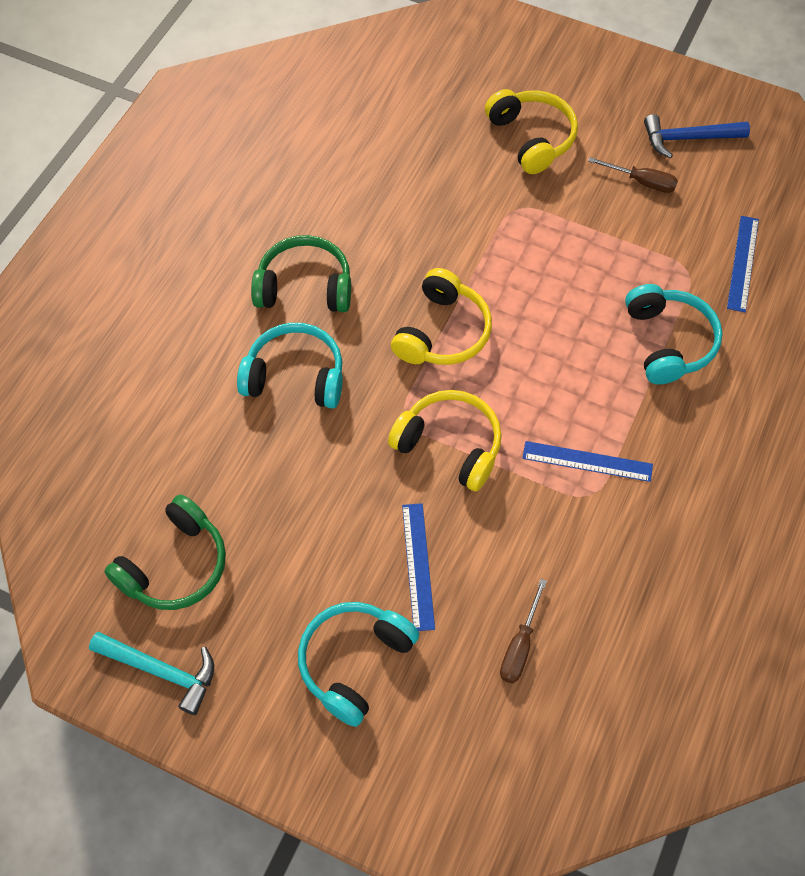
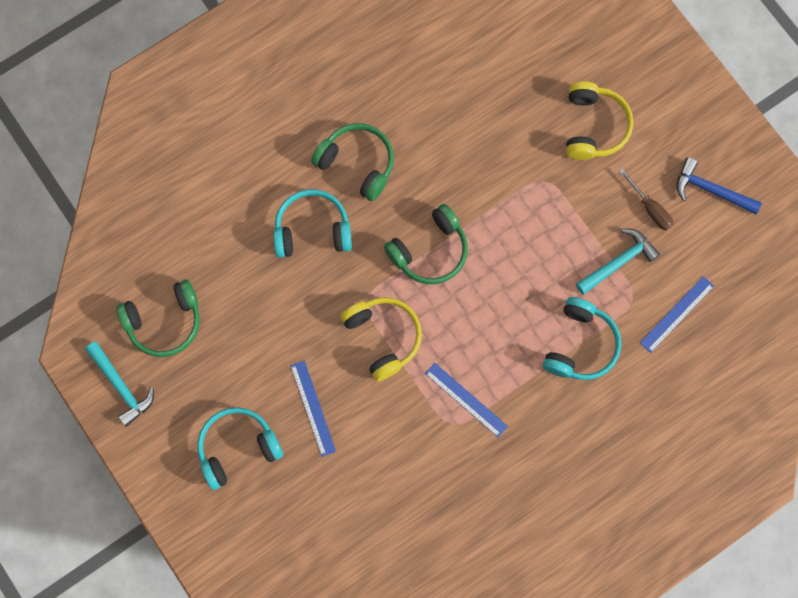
camera: 30 degrees right, 15 degrees up
turquoise headphones [237,323,343,409] -> turquoise headphones turned 45 degrees counterclockwise [273,189,352,258]
yellow headphones [391,268,492,365] -> green headphones [384,204,468,284]
blue ruler [402,503,435,631] -> blue ruler turned 45 degrees counterclockwise [290,361,336,457]
brown screwdriver [500,579,547,683] -> none
none -> turquoise hammer [576,229,660,295]

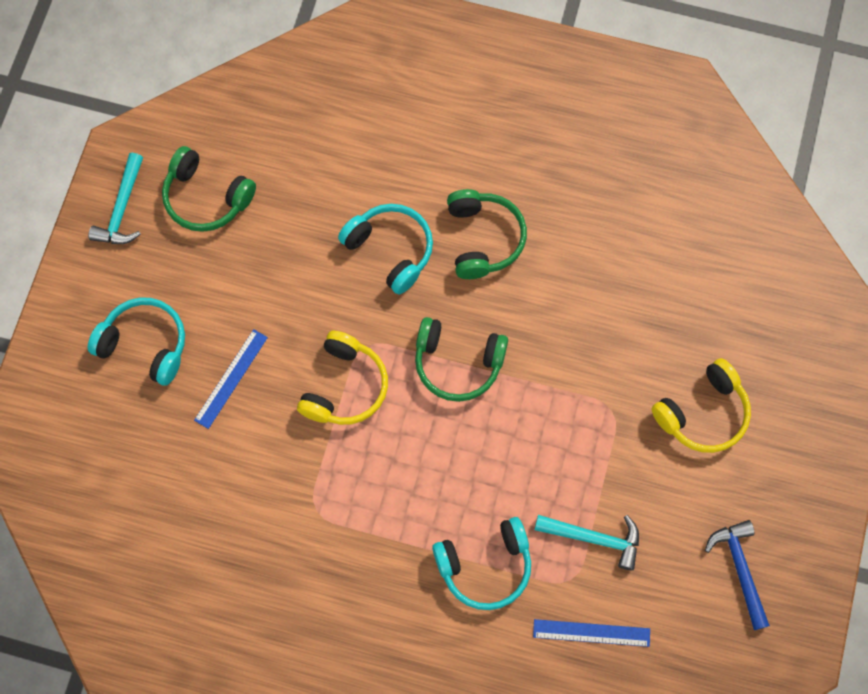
camera: 50 degrees right, 5 degrees down
blue ruler [425,363,508,437] -> none
brown screwdriver [619,169,673,230] -> none

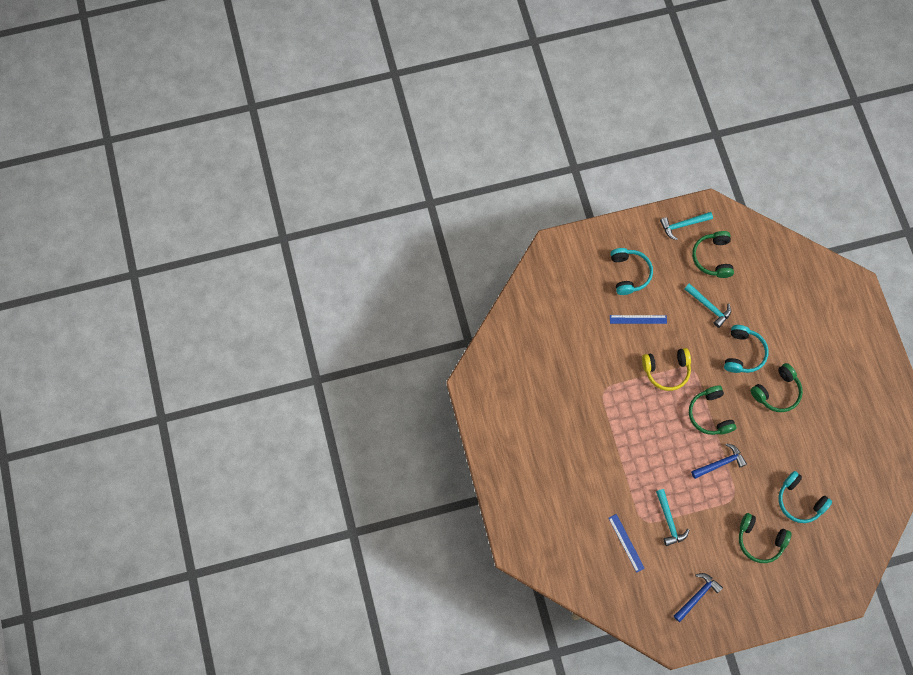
camera: 60 degrees right, 0 degrees up
turquoise headphones [432,517,531,610] -> turquoise headphones moved to [779,471,832,523]
yellow headphones [651,358,751,453] -> green headphones [739,513,792,563]
none -> turquoise hammer [685,283,731,328]
none -> blue hammer [691,443,747,479]

